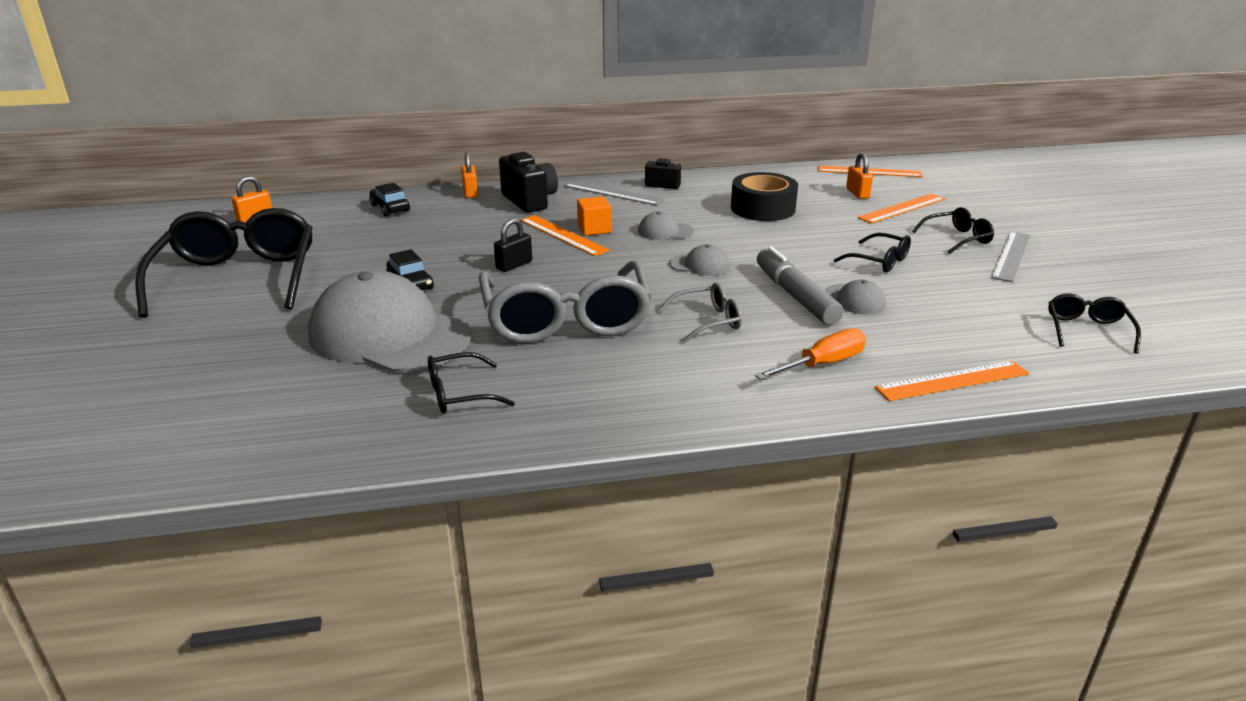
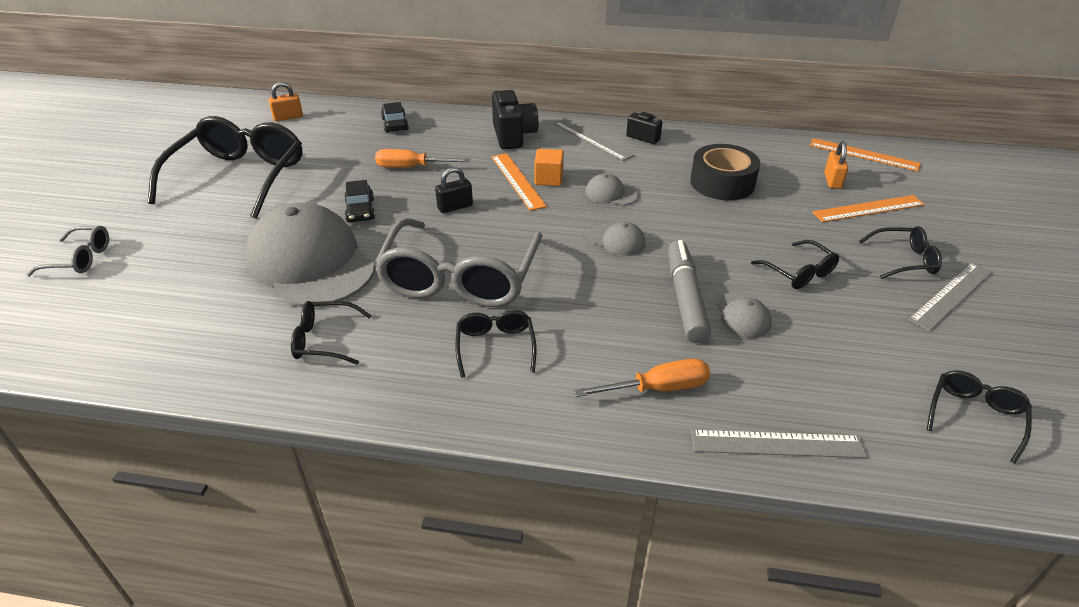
camera: 20 degrees right, 10 degrees up
orange padlock [461,152,478,198] -> none
grey glasses [658,283,742,343] -> grey glasses moved to [27,226,109,277]
orange ruler [875,361,1029,401] -> grey ruler [691,430,867,458]
none -> orange screwdriver [375,149,470,168]
none -> black glasses [455,310,537,378]

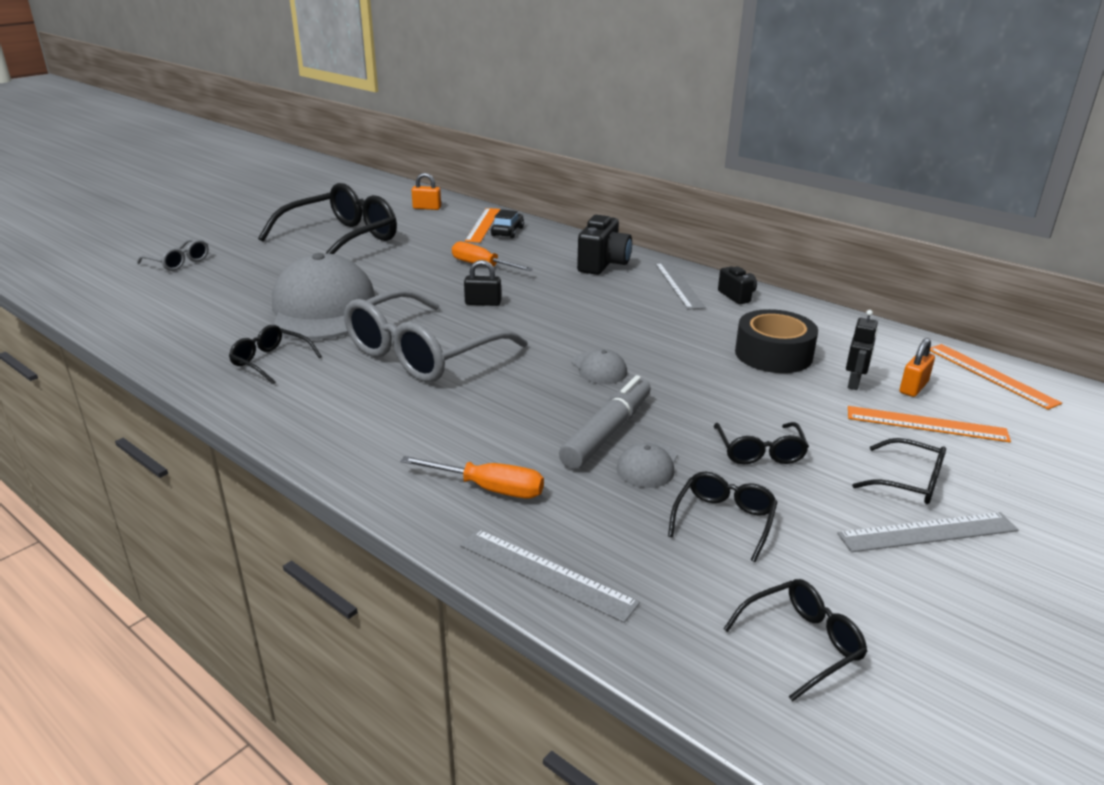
camera: 30 degrees right, 10 degrees down
black car [344,180,375,222] -> none
black glasses [455,310,537,378] -> black glasses moved to [668,472,777,562]
orange ruler [491,153,547,211] -> orange ruler moved to [465,208,500,243]
orange cube [534,149,564,186] -> none
grey cap [585,173,638,206] -> none
none -> black robot [846,310,878,390]

